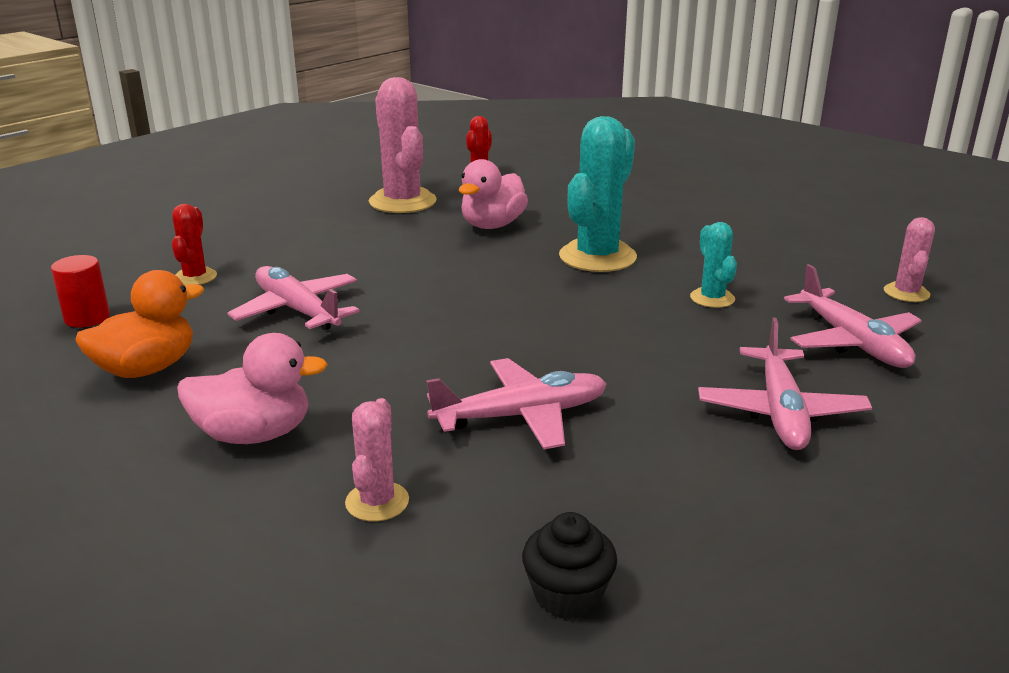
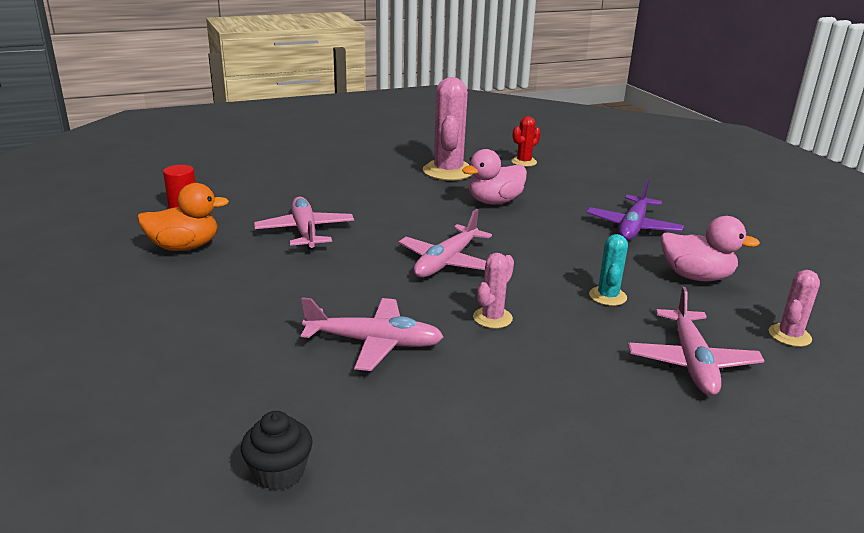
camera: 25 degrees right, 0 degrees up
red cactus [172,204,217,285] -> none
pink duck [177,333,328,444] -> pink duck moved to [661,216,760,281]
pink cactus [345,398,409,521] -> pink cactus moved to [473,253,514,328]
turquoise cactus [559,116,637,272] -> none
pink plane [698,318,872,450] -> pink plane moved to [399,209,492,278]
none -> purple plane [586,179,684,241]

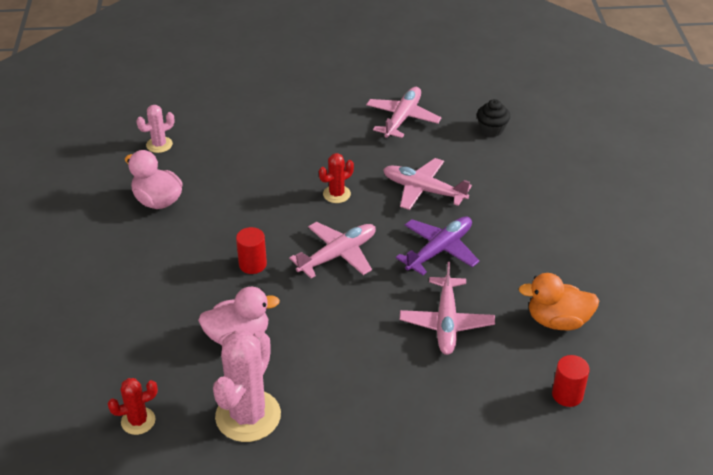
camera: 160 degrees left, 15 degrees up
pink cactus [473,253,514,328] -> red cactus [319,153,354,203]
purple plane [586,179,684,241] -> purple plane moved to [396,217,479,275]
turquoise cactus [589,234,628,306] -> none
pink plane [628,287,765,396] -> pink plane moved to [366,87,442,138]
none -> red cylinder [236,227,267,274]

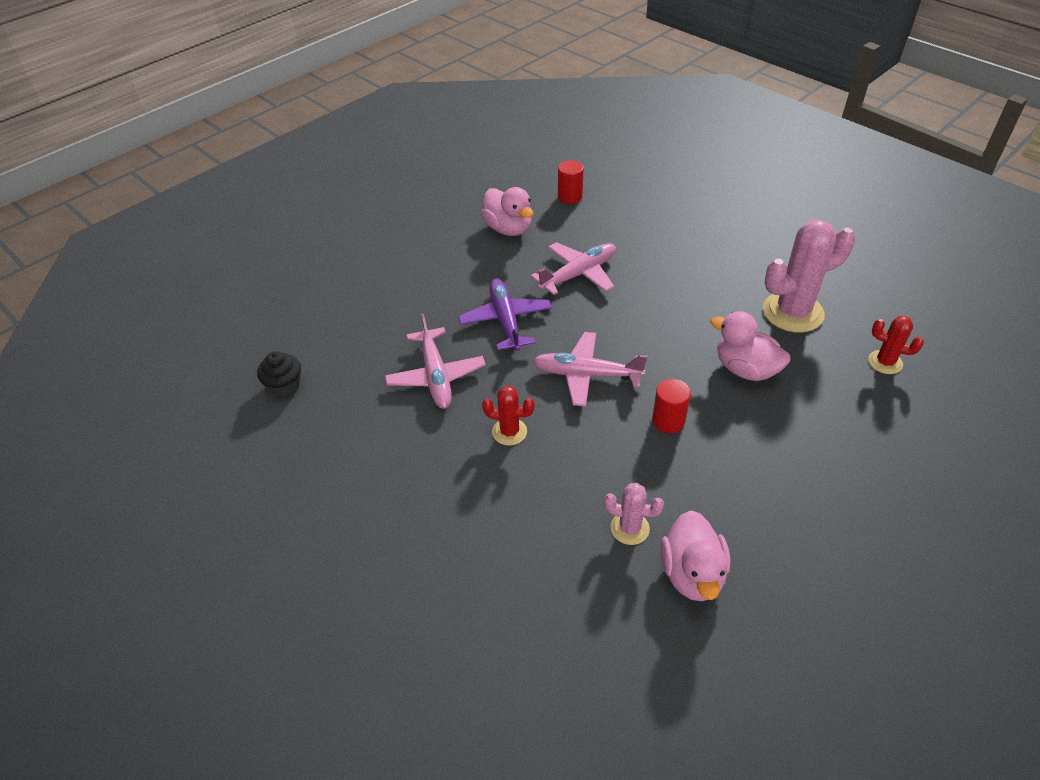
camera: 130 degrees left, 5 degrees up
pink cactus [136,105,174,153] -> pink cactus moved to [604,483,664,545]
pink plane [366,87,442,138] -> none
purple plane [396,217,479,275] -> purple plane turned 75 degrees clockwise [458,278,552,351]
orange duck [518,273,599,330] -> pink duck [481,187,534,236]

